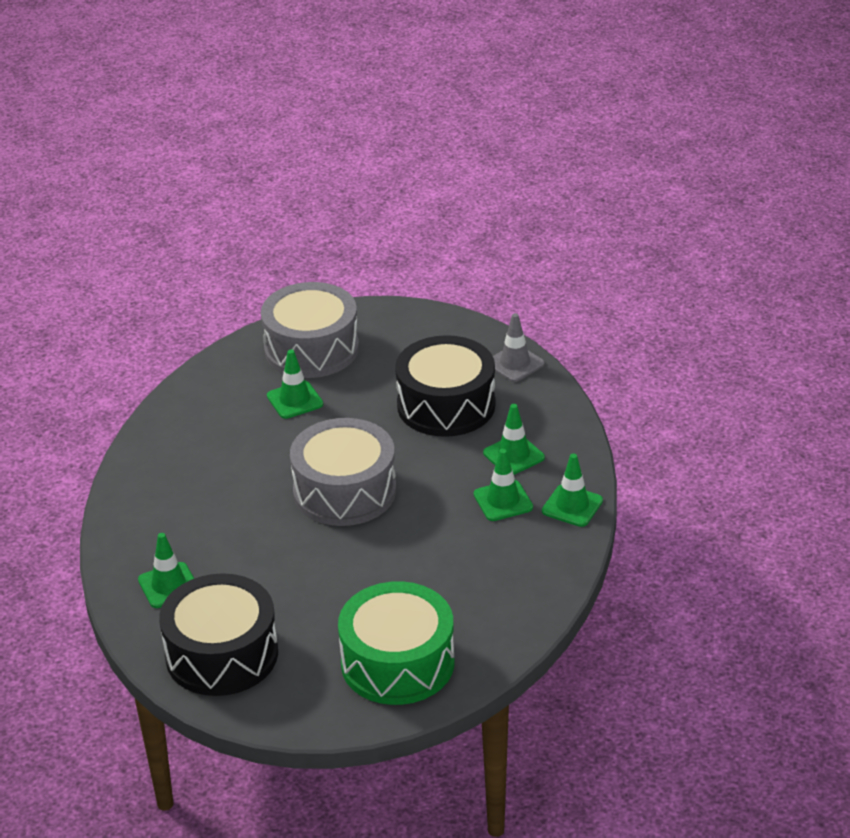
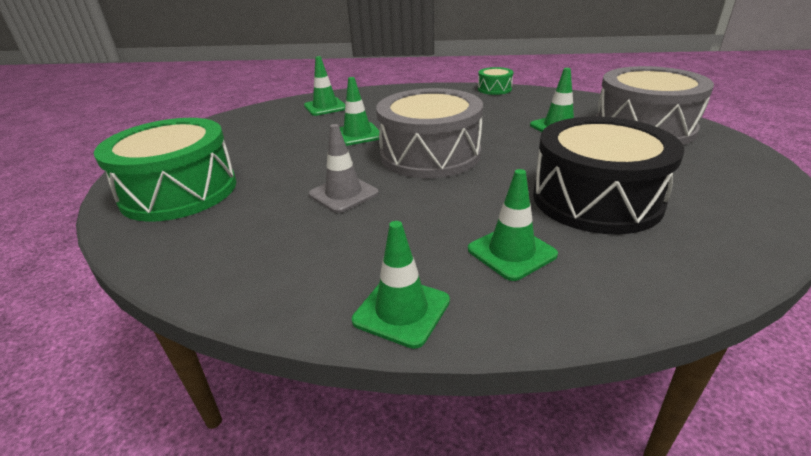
camera: 90 degrees right, 5 degrees down
black drum [159,573,278,696] -> none
green traffic cone [474,449,533,521] -> green traffic cone moved to [339,77,379,146]
grey traffic cone [493,313,545,382] -> grey traffic cone moved to [309,124,379,213]
none -> green drum [478,67,513,95]

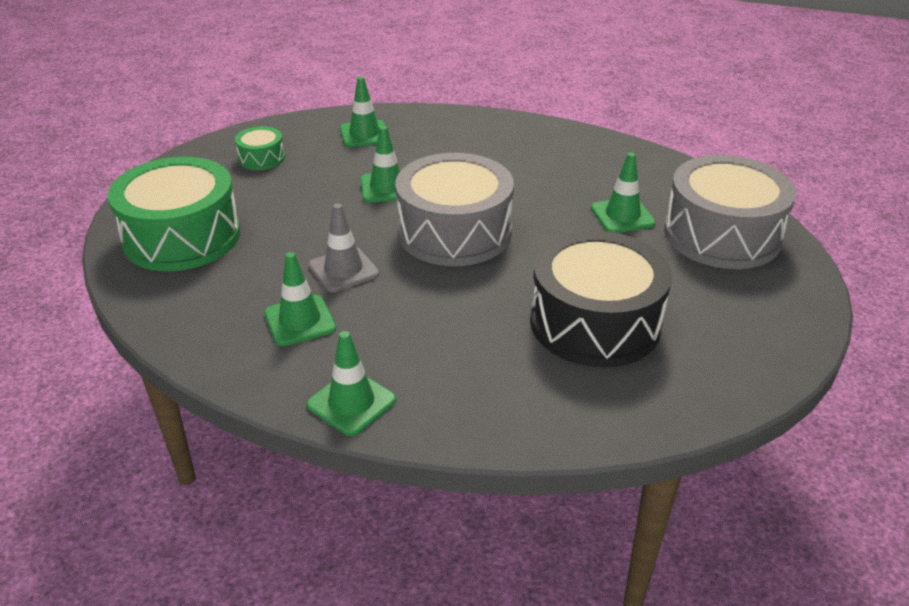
camera: 10 degrees right, 5 degrees up
green traffic cone [468,169,558,281] -> green traffic cone moved to [264,252,336,346]
green drum [478,67,513,95] -> green drum moved to [235,126,285,170]

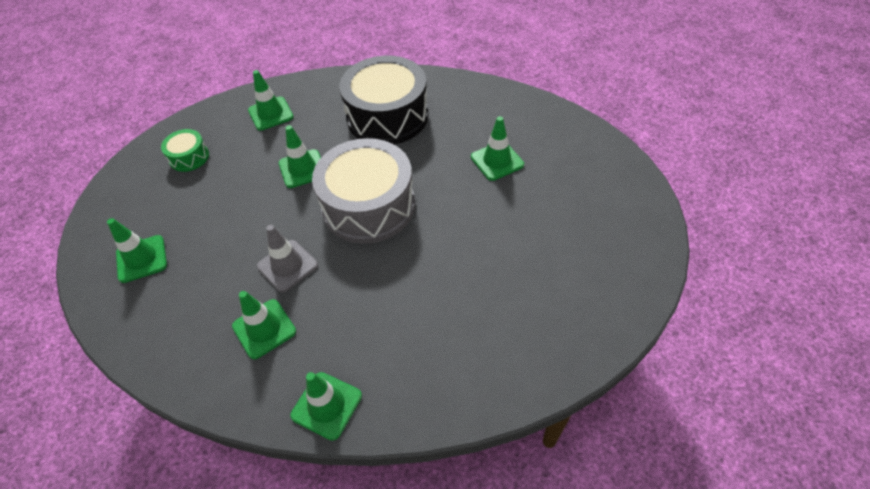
camera: 10 degrees left, 15 degrees up
green drum [108,157,240,271] -> green traffic cone [107,218,167,283]
black drum [530,231,672,367] -> black drum moved to [339,56,429,145]
grey drum [664,155,796,269] -> none

